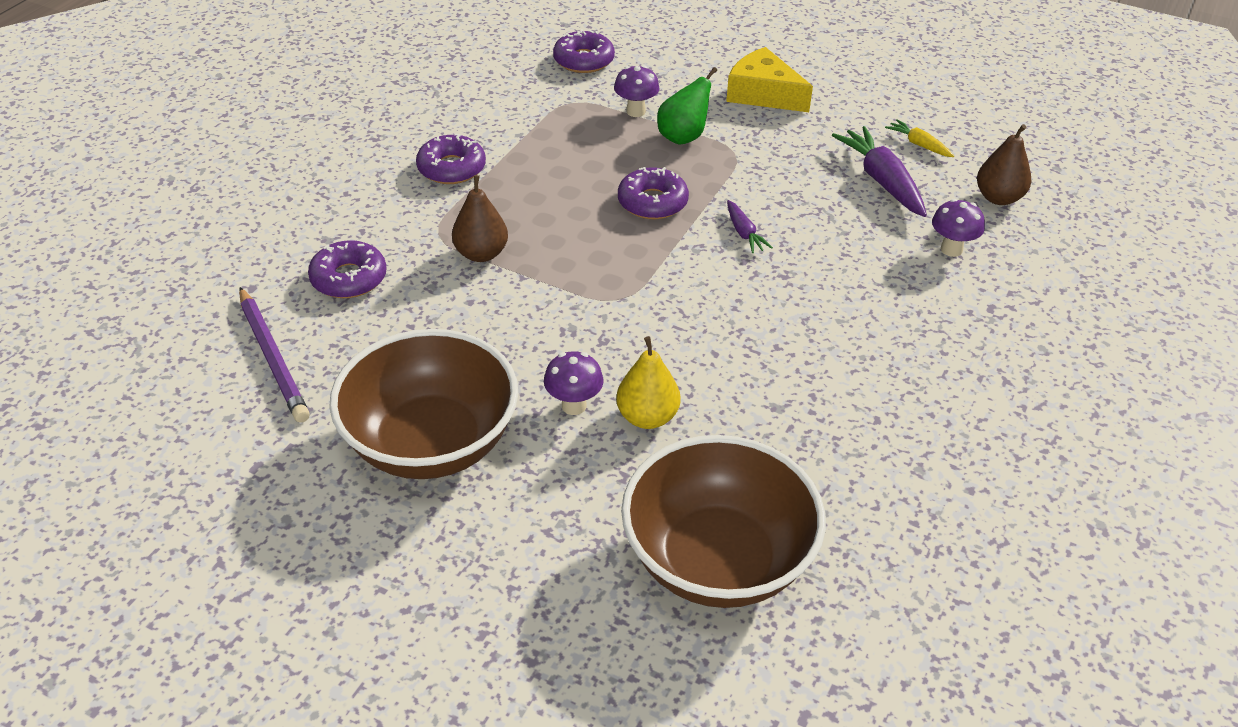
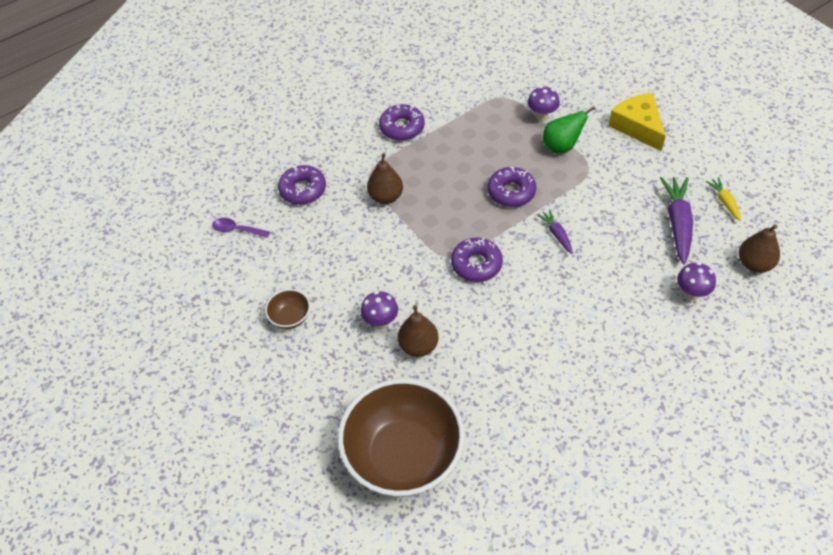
camera: 30 degrees right, 10 degrees up
purple pencil [239,287,310,423] -> purple spoon [212,218,270,238]
brown bowl [329,329,518,479] -> brown bowl [265,289,310,329], size x0.41
purple donut [553,29,615,73] -> purple donut moved to [451,238,503,282]
yellow pear [616,336,681,429] -> brown pear [398,305,438,357]
purple carrot [727,200,773,253] -> purple carrot turned 150 degrees clockwise [537,209,573,254]

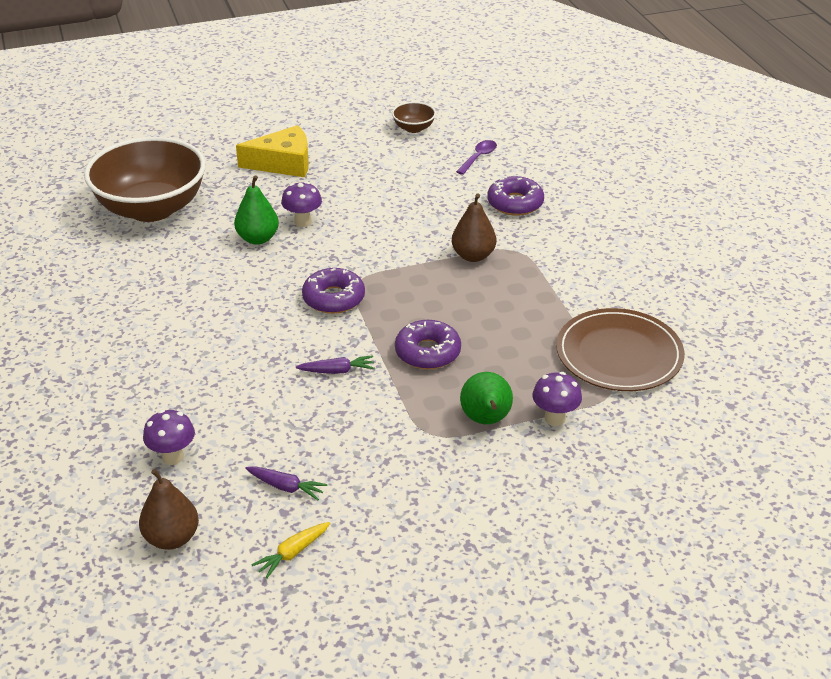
camera: 105 degrees right, 15 degrees down
brown bowl [265,289,310,329] -> brown bowl moved to [392,102,436,133]
purple donut [379,104,425,141] -> none
brown pear [398,305,438,357] -> green pear [234,175,279,245]
yellow cheese [608,93,666,152] -> yellow cheese moved to [236,125,309,177]
purple carrot [660,177,693,264] -> purple carrot [245,466,328,500], size x0.53
yellow carrot [706,177,741,221] -> yellow carrot turned 135 degrees clockwise [251,522,330,579]
none -> brown plate [556,308,684,391]

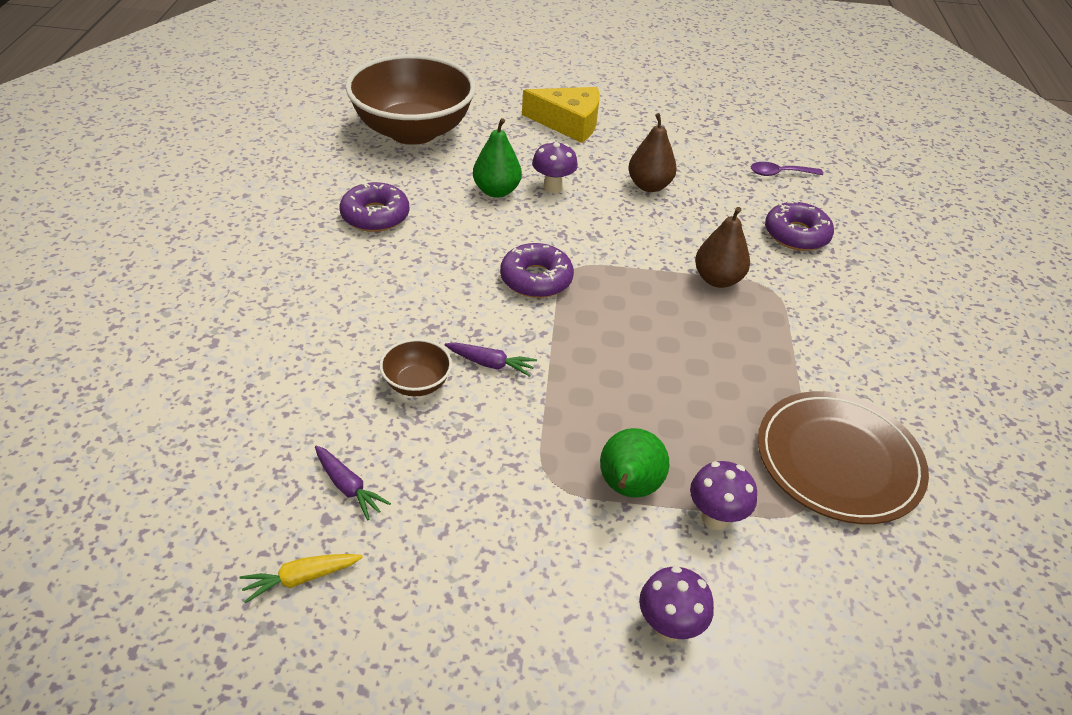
camera: 20 degrees right, 5 degrees up
brown pear [139,469,199,550] -> brown pear moved to [628,113,677,192]
purple mushroom [143,410,195,465] -> purple mushroom moved to [639,566,714,642]
brown bowl [392,102,436,133] -> brown bowl moved to [380,339,452,396]
purple donut [395,320,461,369] -> purple donut moved to [340,182,409,232]
purple spoon [456,140,497,175] -> purple spoon turned 150 degrees counterclockwise [751,162,823,176]

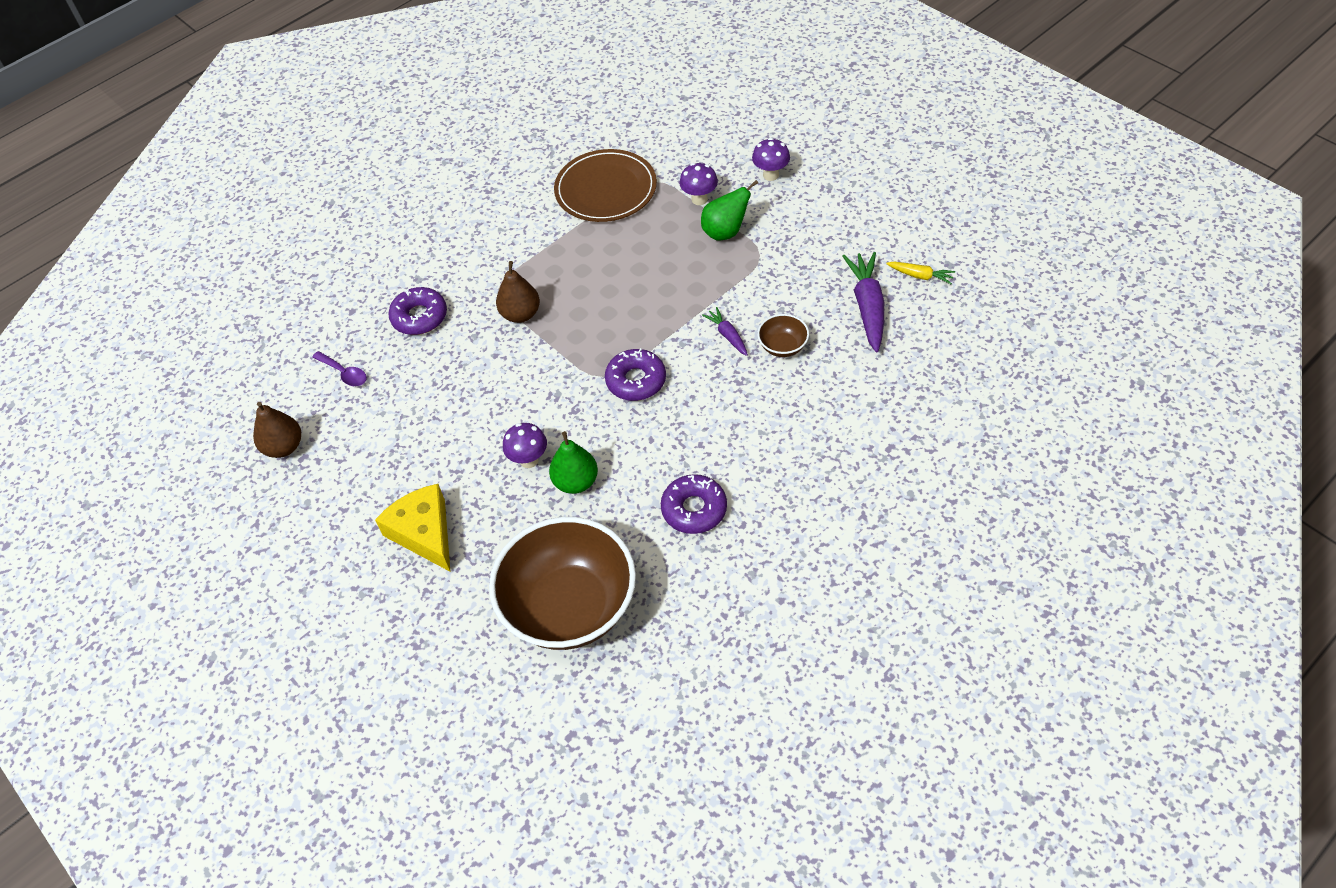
camera: 130 degrees left, 10 degrees up
purple carrot [315,446,391,520] -> purple carrot [843,252,884,353], size x1.88
brown pear [628,113,677,192] -> brown pear moved to [253,402,301,458]

